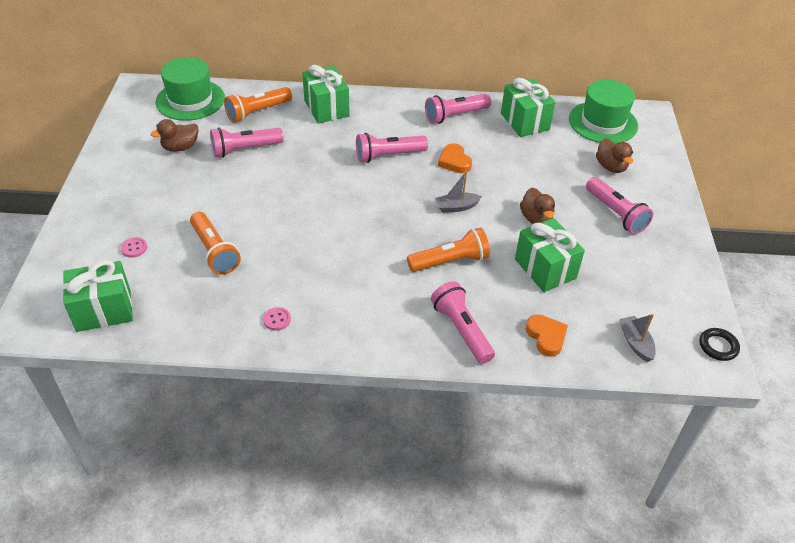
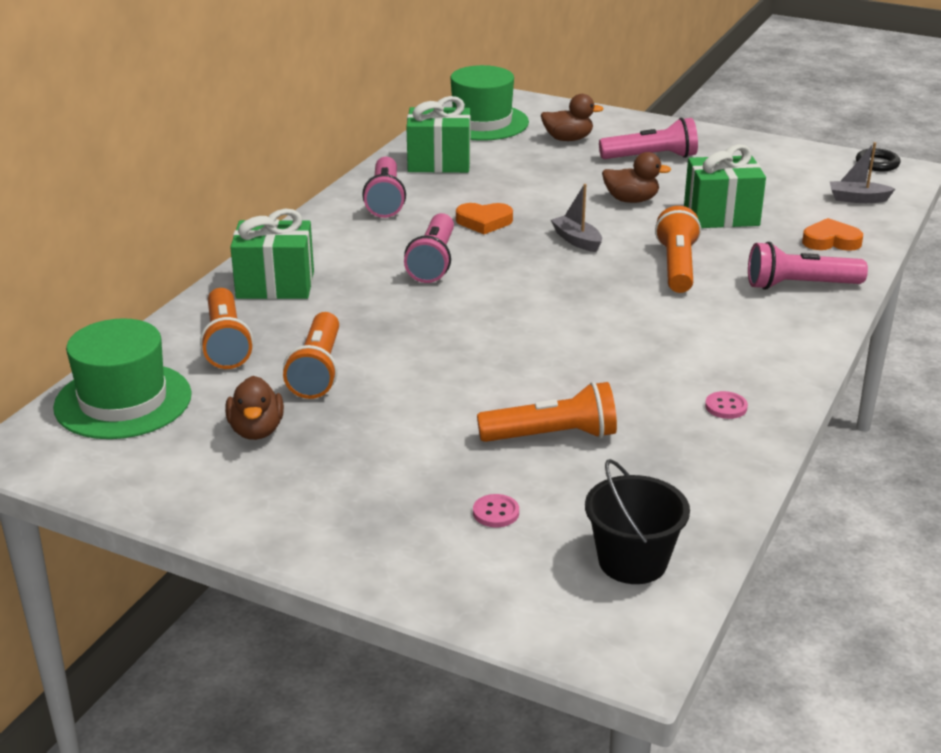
camera: 65 degrees left, 15 degrees down
green gift [63,260,133,332] -> black bucket [585,459,690,584]
pink flashlight [210,127,284,158] -> orange flashlight [283,312,339,399]
grey boat [435,171,482,213] -> grey boat turned 135 degrees clockwise [551,184,602,252]

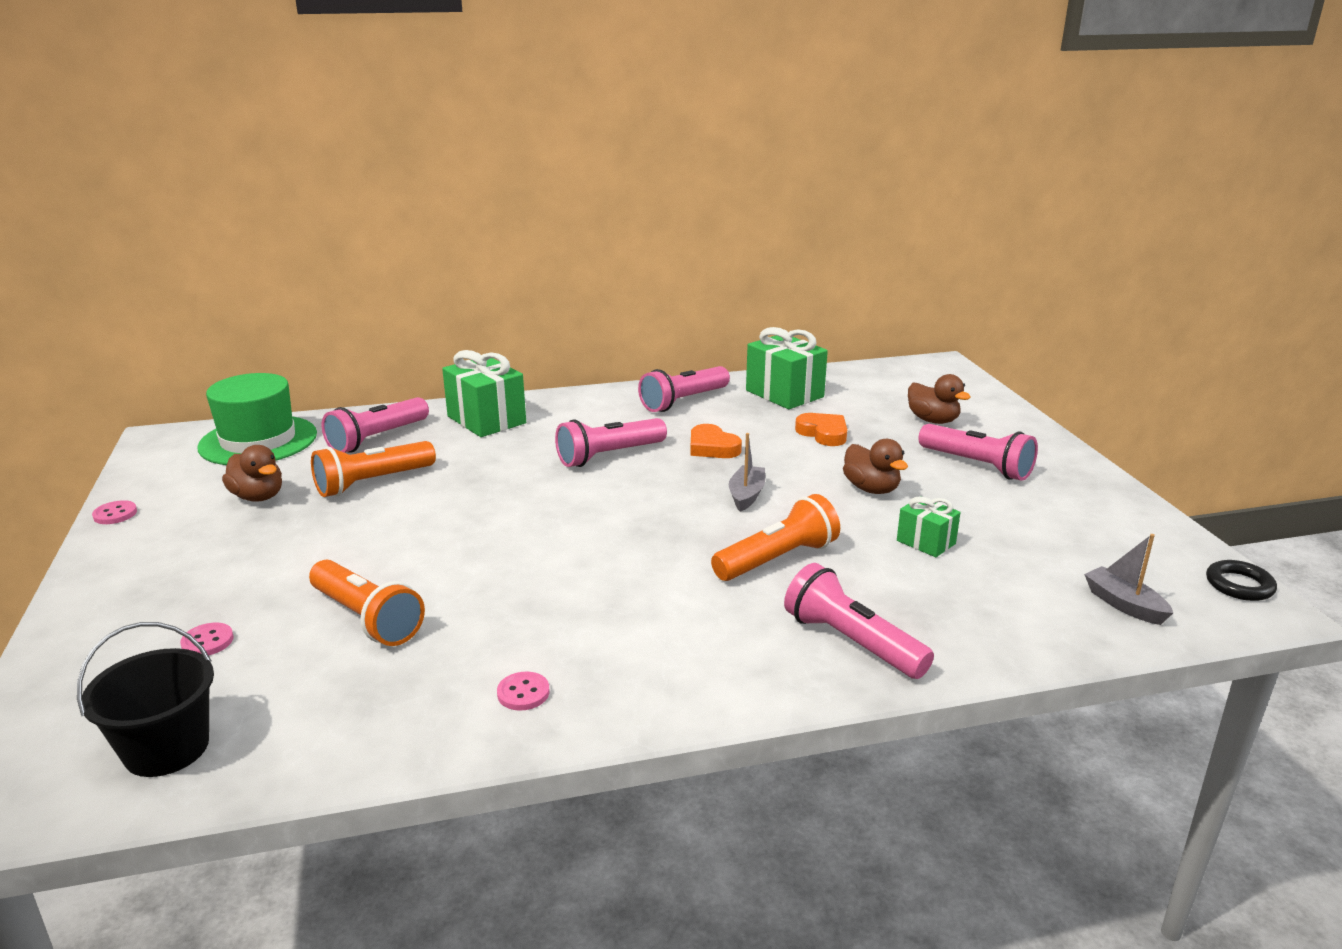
camera: 50 degrees right, 5 degrees down
orange flashlight [200,288,253,369] -> pink flashlight [322,397,429,453]
brown duck [225,376,284,440] -> brown duck turned 90 degrees counterclockwise [222,445,282,502]
green hat [450,65,529,141] -> none
green gift [684,144,766,228] -> green gift [897,496,961,557], size x0.56
orange heart [802,218,863,251] -> orange heart moved to [795,413,847,446]
none -> pink button [92,500,137,524]

